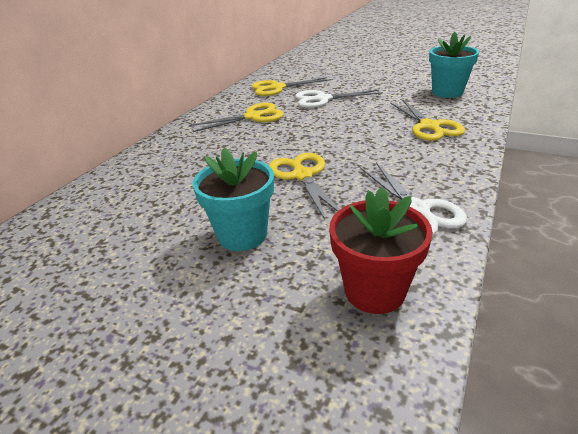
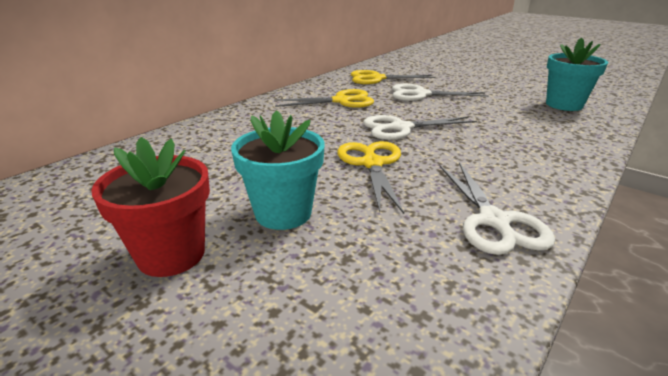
camera: 10 degrees right, 5 degrees down
red flower pot [329,187,433,314] -> red flower pot moved to [91,137,210,277]
yellow scissors [390,99,465,141] -> none
none -> white scissors [363,115,477,140]

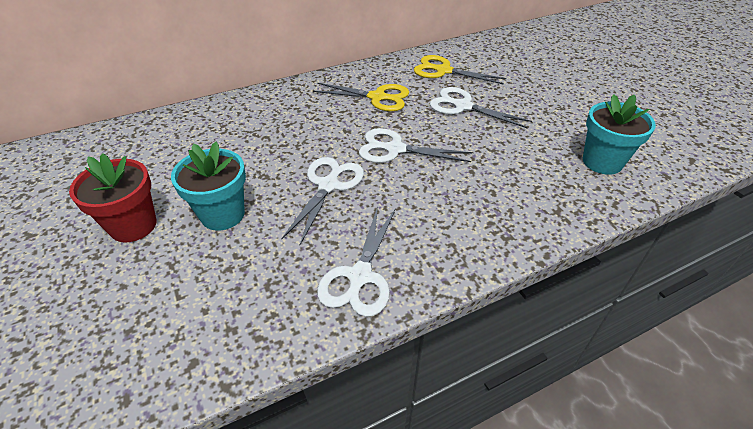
camera: 25 degrees right, 15 degrees up
yellow scissors [337,141,404,214] -> white scissors [281,157,364,245]

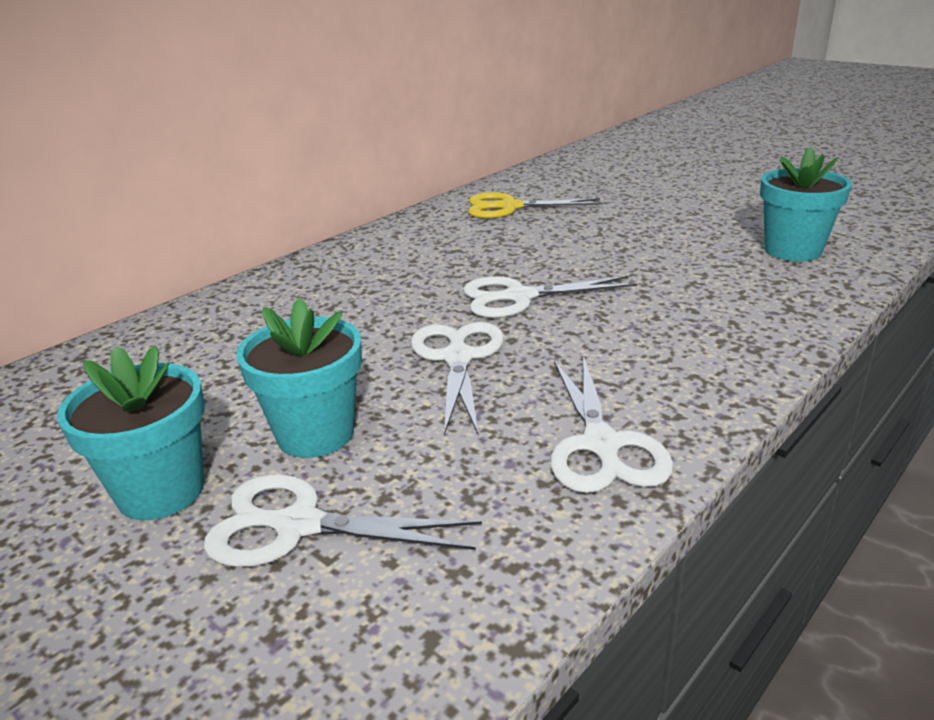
camera: 20 degrees left, 15 degrees down
red flower pot [69,153,156,242] -> turquoise flower pot [57,345,205,520]
yellow scissors [313,83,409,112] -> none
white scissors [430,87,532,128] -> white scissors moved to [204,475,482,567]

